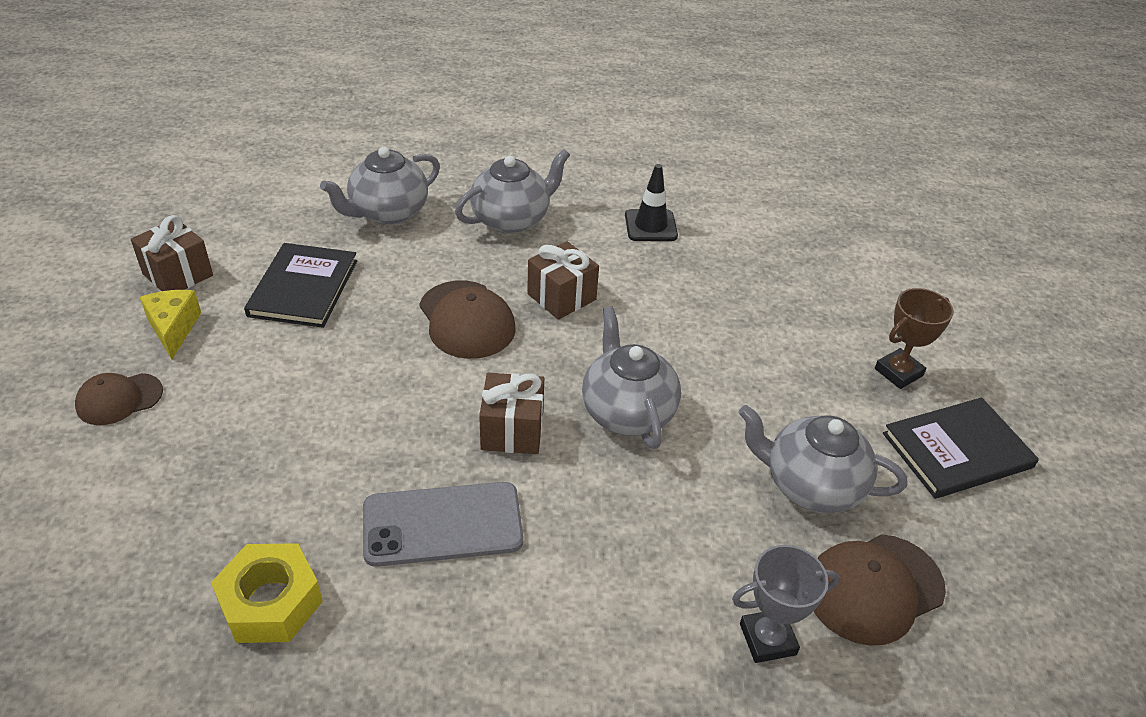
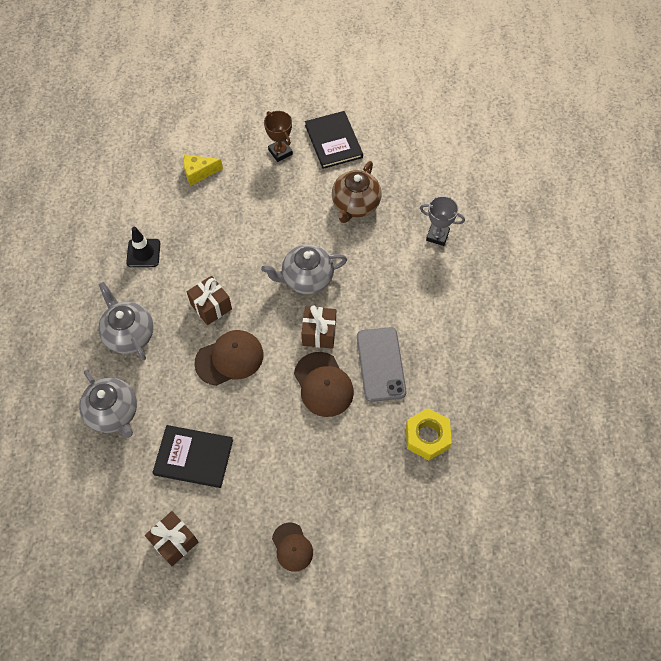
camera: 85 degrees left, 20 degrees up
yellow cheese [140,290,201,359] -> yellow cheese moved to [183,154,223,186]
grey trophy [732,545,840,663] -> grey trophy turned 60 degrees counterclockwise [420,196,465,246]
grey teapot [738,405,907,513] -> brown teapot [332,161,382,223]
brown cap [814,534,946,646] -> brown cap moved to [294,352,354,417]

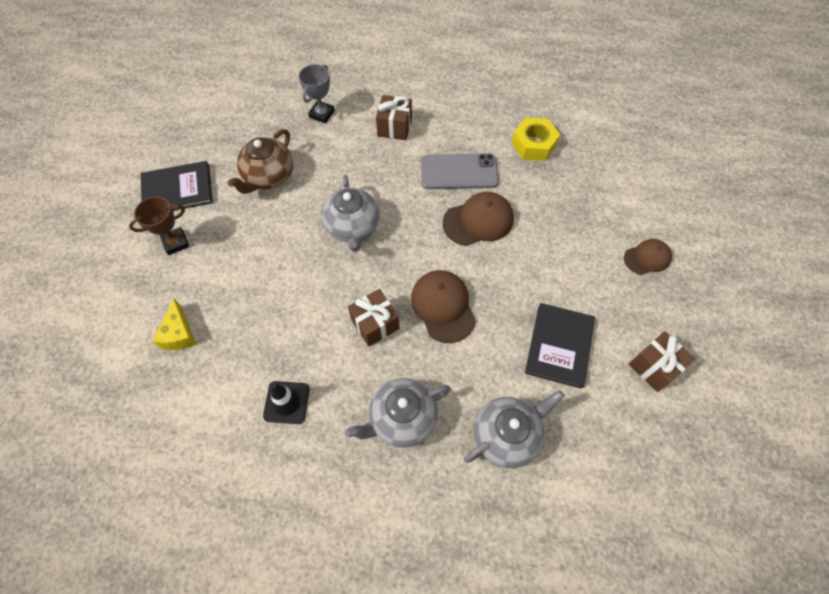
camera: 85 degrees left, 0 degrees up
brown gift [301,305,336,349] -> brown gift moved to [376,95,412,141]
brown teapot [332,161,382,223] -> brown teapot turned 90 degrees clockwise [228,129,293,194]

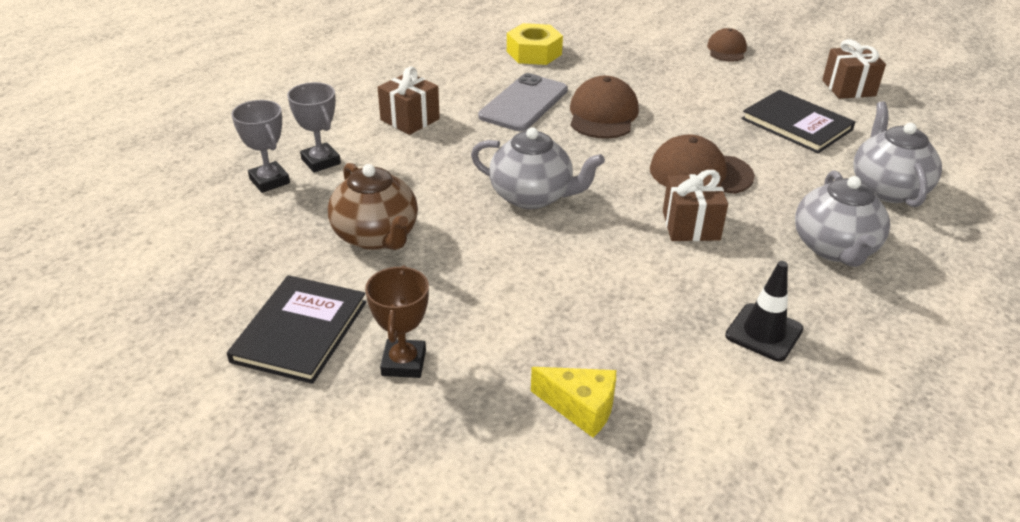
camera: 60 degrees left, 25 degrees down
none -> grey trophy [231,100,290,193]

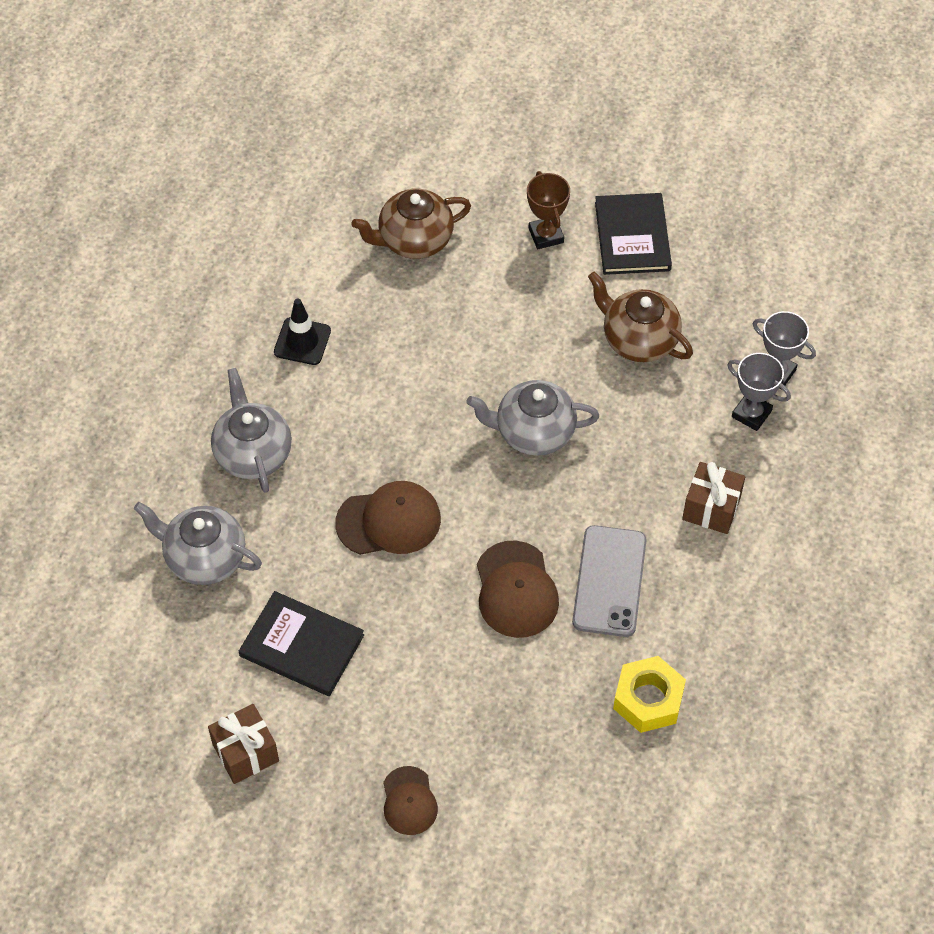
camera: 160 degrees right, 20 degrees up
yellow cheese [531,367,616,438] -> brown teapot [351,189,471,259]
brown gift [663,170,728,241] -> none
grey teapot [853,102,942,207] -> grey teapot turned 135 degrees clockwise [134,502,262,585]

